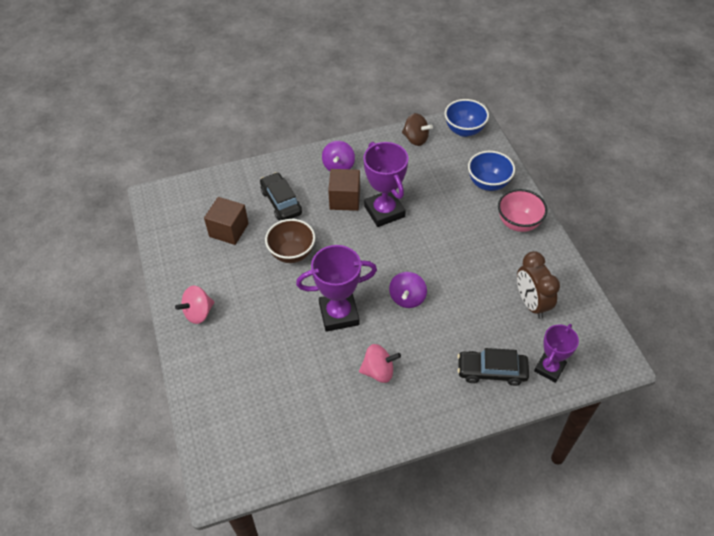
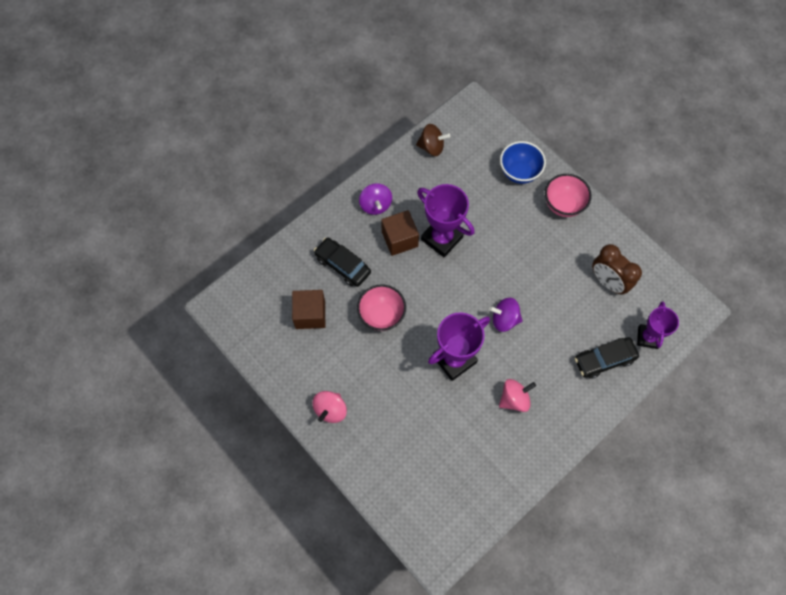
camera: 25 degrees left, 15 degrees up
brown bowl [265,219,315,263] -> pink bowl [357,284,406,331]
purple spinning top [389,272,427,308] -> purple spinning top turned 105 degrees clockwise [489,298,523,332]
blue bowl [445,99,489,137] -> none

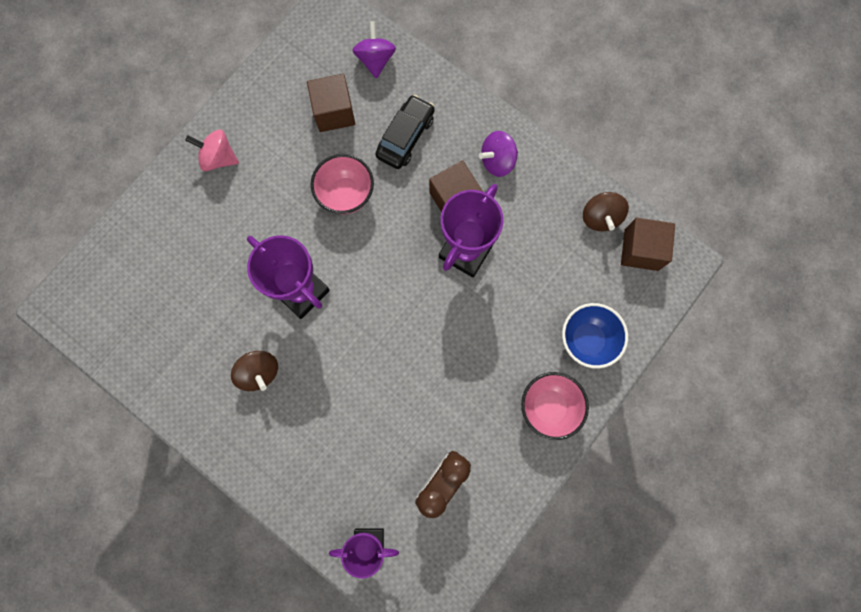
camera: 80 degrees right, 10 degrees up
purple spinning top [489,298,523,332] -> purple spinning top moved to [352,21,396,79]
pink spinning top [499,379,536,412] -> brown spinning top [231,351,278,391]
black car [575,337,639,379] -> none
none -> brown cube [621,218,675,271]

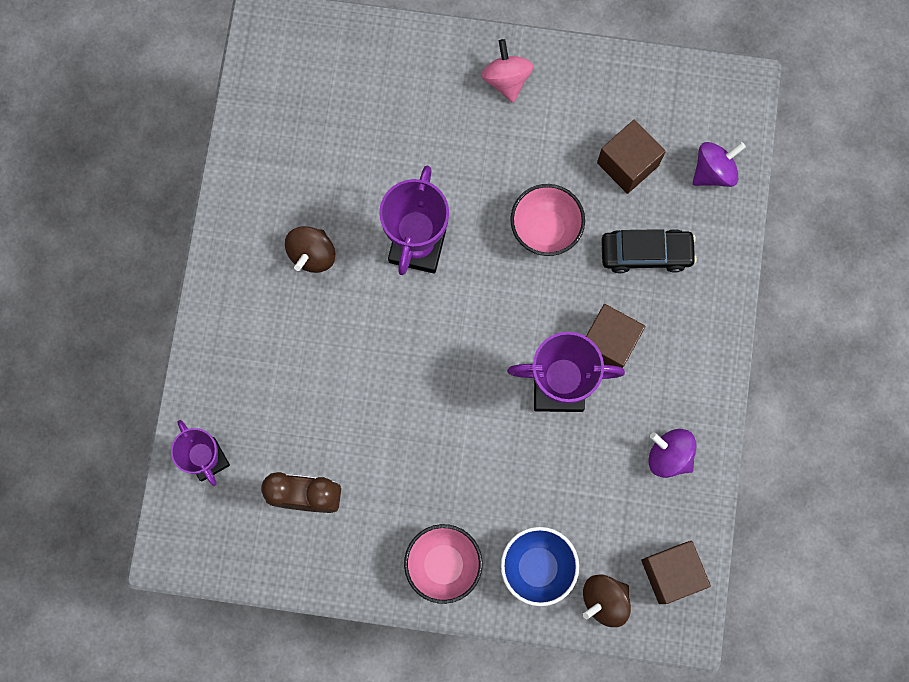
camera: 60 degrees right, 0 degrees up
purple spinning top [479,131,518,177] -> purple spinning top moved to [648,429,697,478]
brown spinning top [583,192,629,231] -> brown spinning top moved to [583,574,631,627]

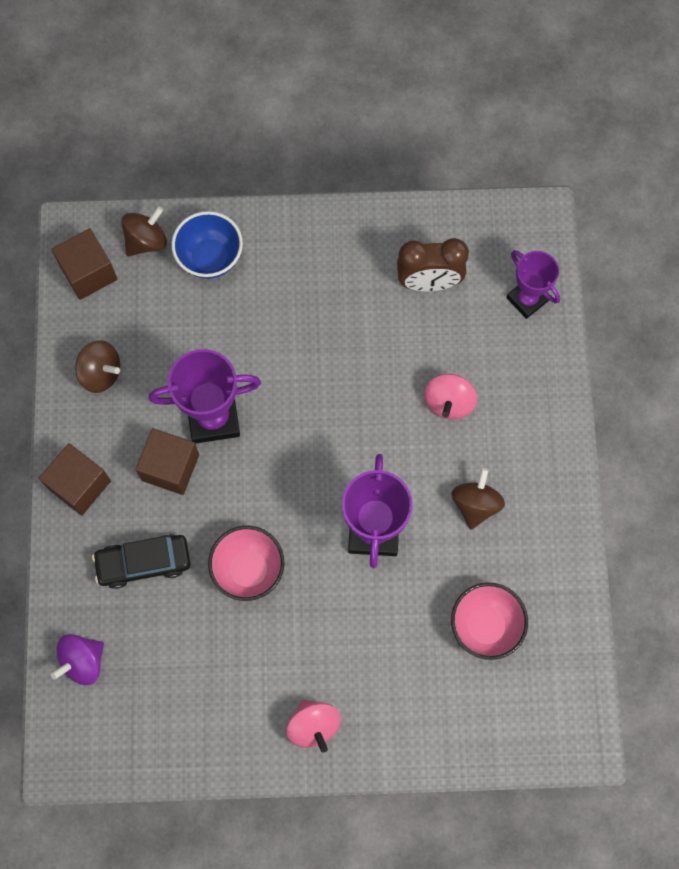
camera: 170 degrees right, 5 degrees down
pink bowl [404,524,483,604] -> pink bowl moved to [451,582,528,660]
brown cube [597,120,666,194] -> brown cube moved to [39,443,111,515]
purple spinning top [648,429,697,478] -> brown spinning top [75,340,120,393]
none -> pink spinning top [424,374,477,420]

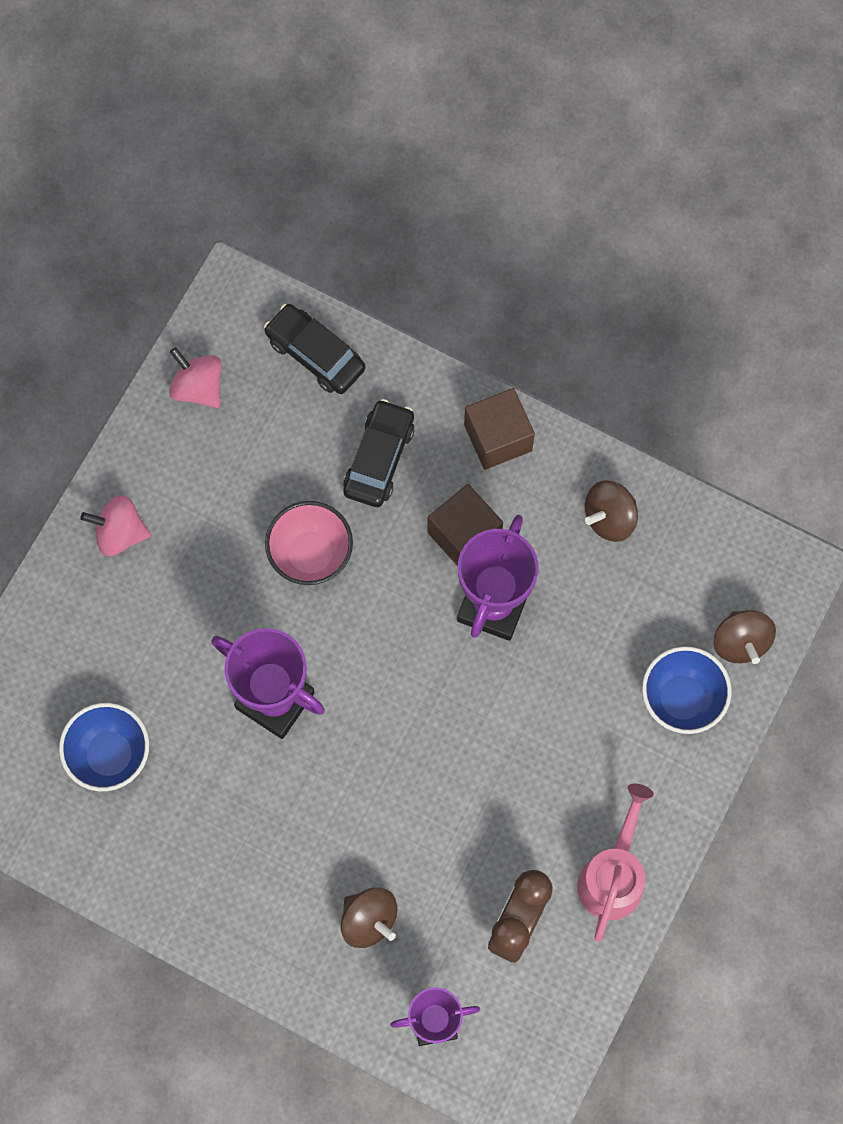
camera: 120 degrees right, 0 degrees up
brown cube [51,228,117,300] -> none
purple spinning top [51,634,104,685] -> black car [264,304,365,394]
pink spinning top [424,374,477,420] -> pink spinning top moved to [169,347,222,408]
brown spinning top [451,468,505,530] -> brown spinning top moved to [341,887,397,948]
pink bowl [451,582,528,660] -> blue bowl [59,703,149,791]
none -> pink watering can [577,783,654,942]

